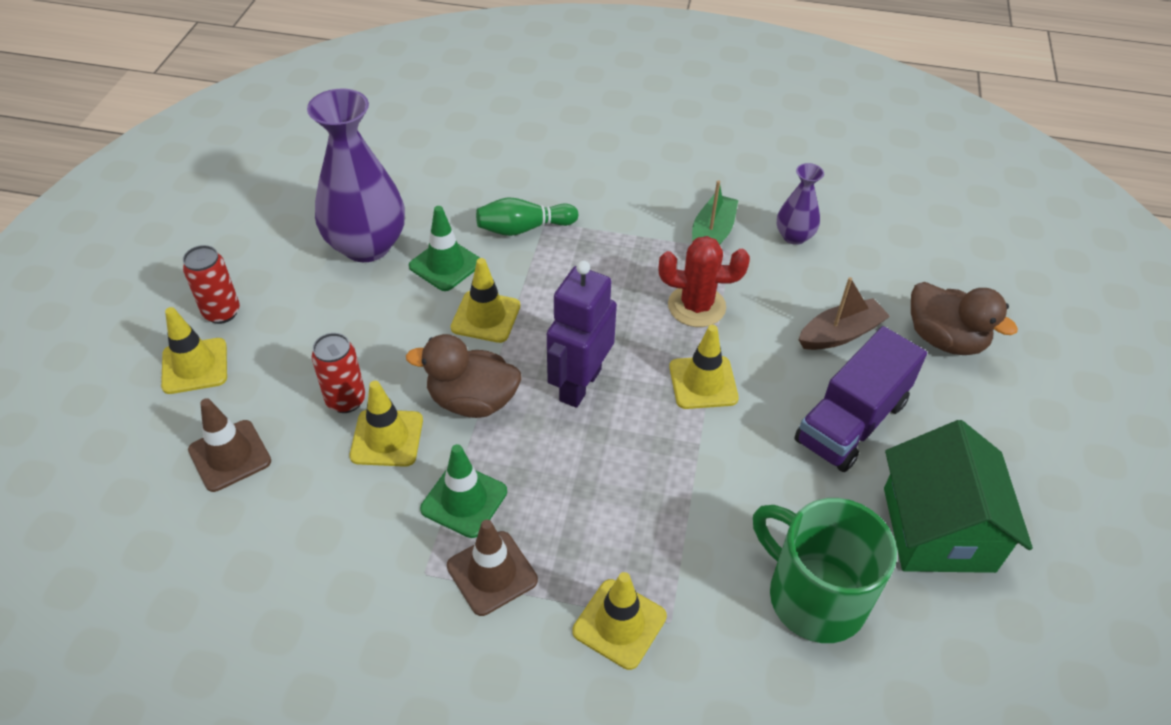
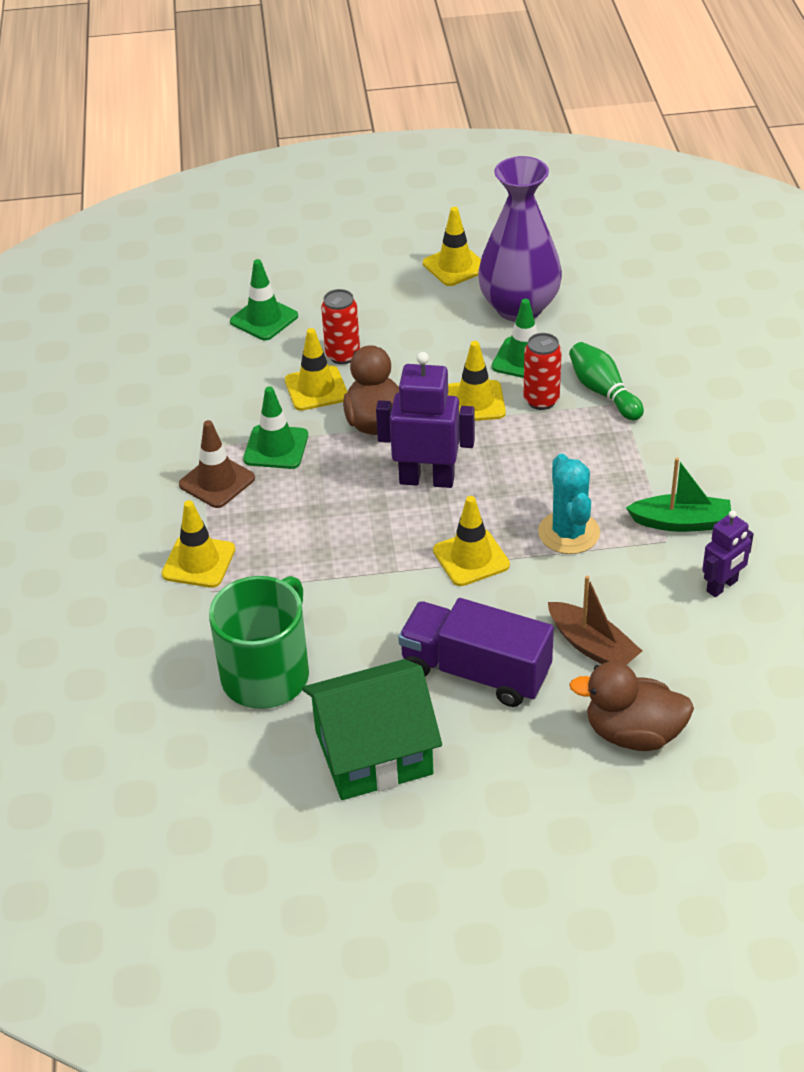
camera: 75 degrees right, 5 degrees down
yellow traffic cone [161,307,227,394] -> yellow traffic cone moved to [423,207,481,286]
red can [183,245,240,324] -> red can moved to [523,333,562,410]
brown traffic cone [188,398,271,492] -> green traffic cone [230,259,298,340]
red cactus [658,236,750,327] -> turquoise cactus [538,454,600,554]
purple vase [777,163,824,245] -> purple robot [702,510,754,597]
brown duck [911,282,1018,355] -> brown duck turned 75 degrees clockwise [569,662,694,751]

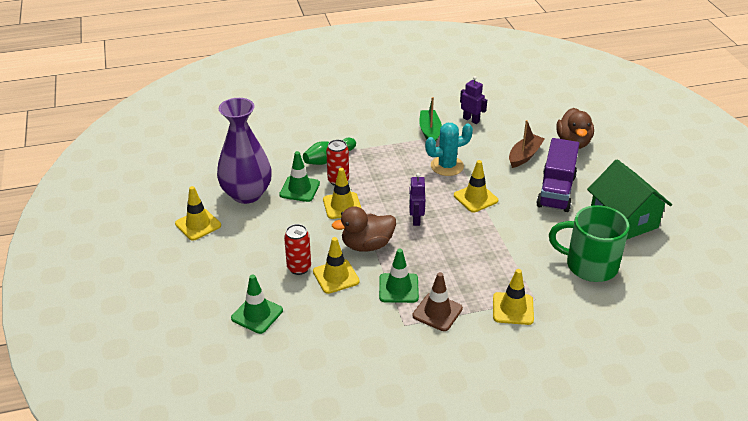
camera: 100 degrees left, 5 degrees down
purple robot [376,352,475,488] -> purple robot [409,173,425,226], size x0.60

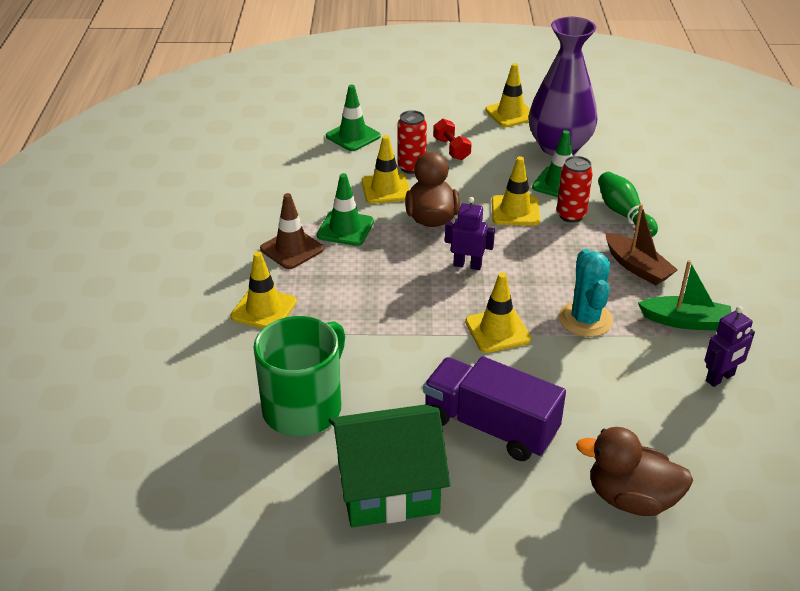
camera: 105 degrees right, 0 degrees up
brown boat [509,120,545,168] -> brown boat moved to [605,204,678,286]
none -> red dumbbell [433,119,472,160]

